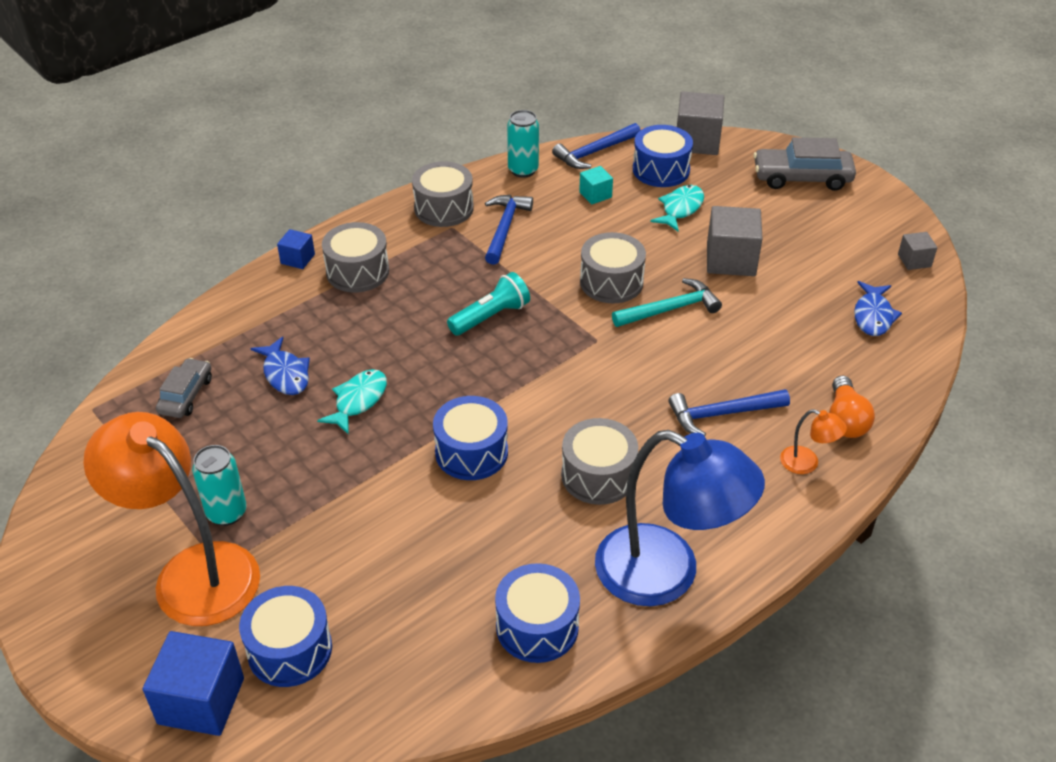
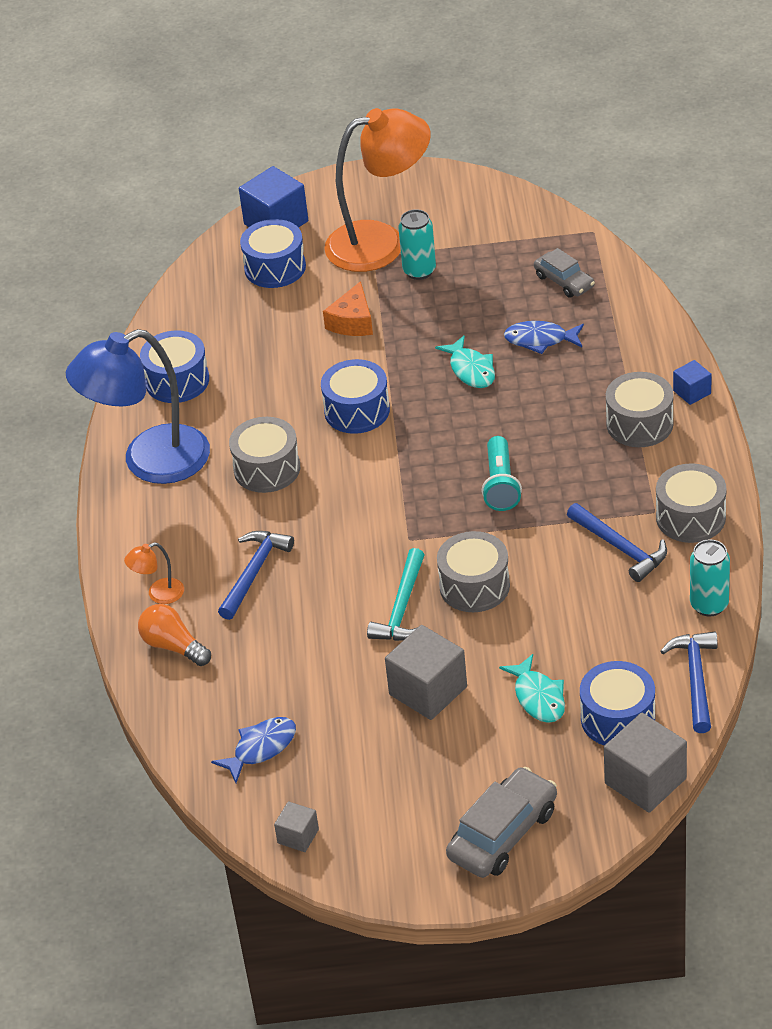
camera: 130 degrees right, 0 degrees up
turquoise cube [579,166,613,204] -> none
blue fish [854,281,902,336] -> blue fish turned 90 degrees clockwise [211,717,296,783]
none -> orange cheese [323,281,373,336]

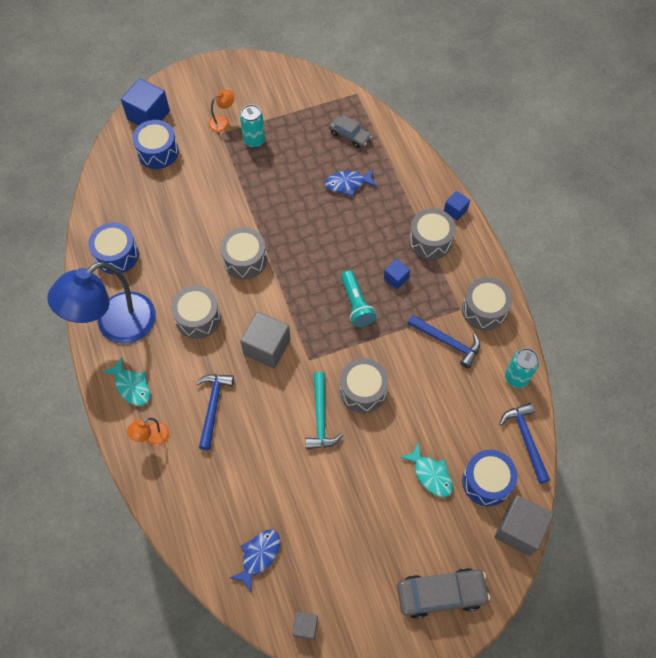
camera: 20 degrees left, 20 degrees up
orange light bulb [138,604,211,666] -> none
blue drum [321,359,390,434] -> grey drum [220,227,267,279]
orange cheese [323,281,373,336] -> none
orange lamp [324,108,431,272] -> orange lamp [208,90,235,132], size x0.40
grey cube [385,625,467,720] -> grey cube moved to [240,311,291,369]
turquoise fish [435,335,495,388] -> turquoise fish moved to [102,357,150,406]
grey car [446,767,557,878] -> grey car turned 60 degrees clockwise [397,568,490,619]
none -> blue cube [384,259,410,289]

